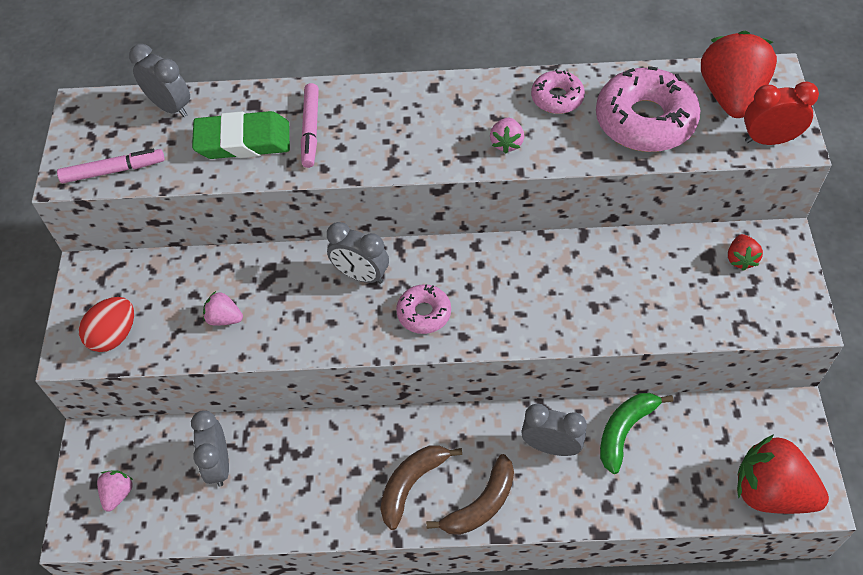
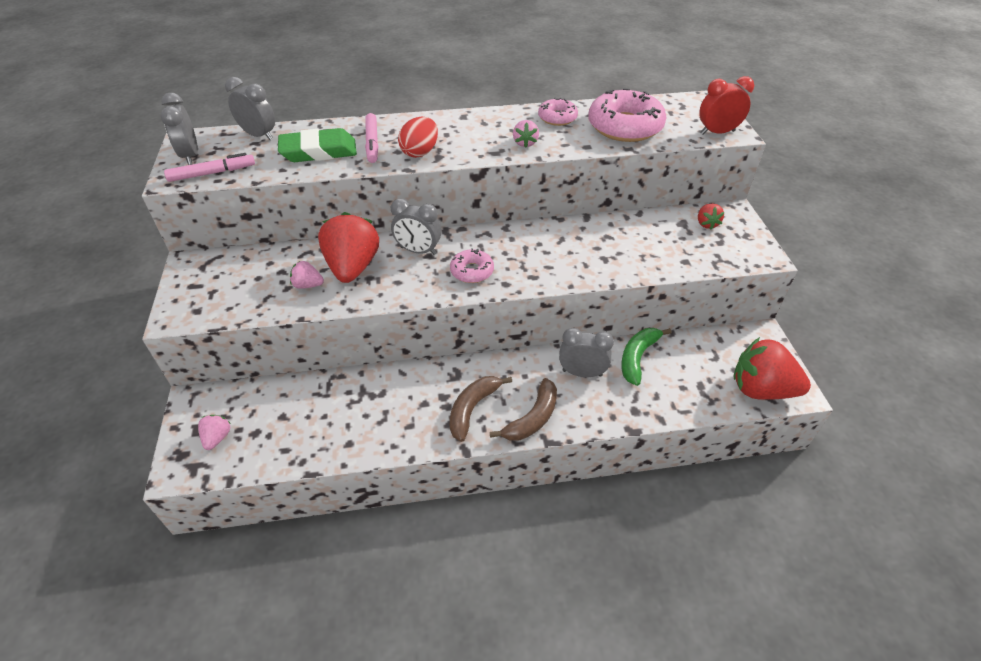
camera: 10 degrees left, 10 degrees down
red egg [79,297,134,352] -> red egg moved to [398,117,438,158]
grey clock [191,410,229,487] -> grey clock moved to [160,93,198,165]
red strawberry [701,31,777,118] -> red strawberry moved to [318,212,379,283]

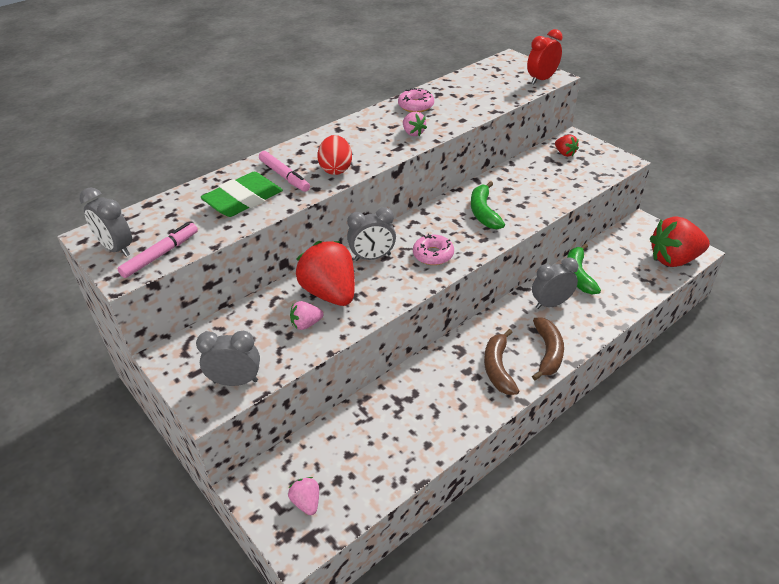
camera: 30 degrees left, 5 degrees down
grey clock [225,77,275,140] -> grey clock moved to [196,331,260,386]
pink donut [588,88,667,142] -> none
none -> green banana [471,181,505,229]

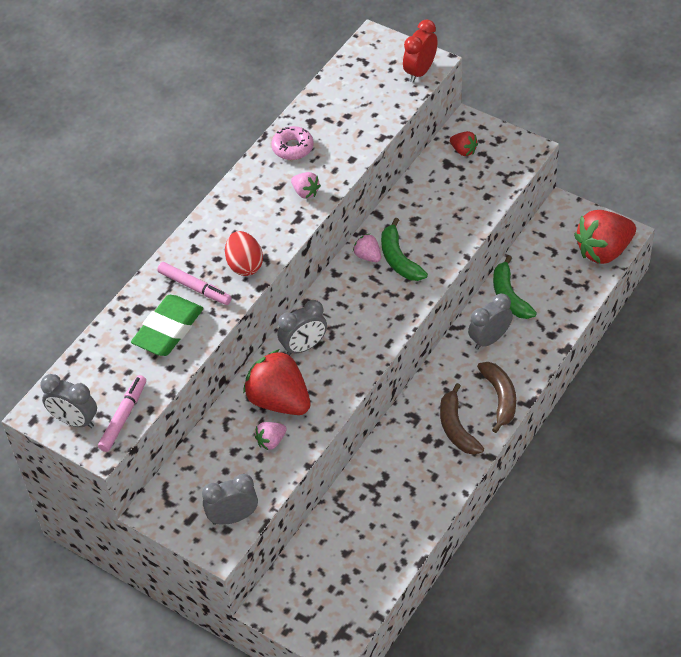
camera: 15 degrees left, 10 degrees up
pink strawberry [288,477,319,515] -> pink strawberry moved to [353,234,381,262]
pink donut [413,234,454,265] -> none

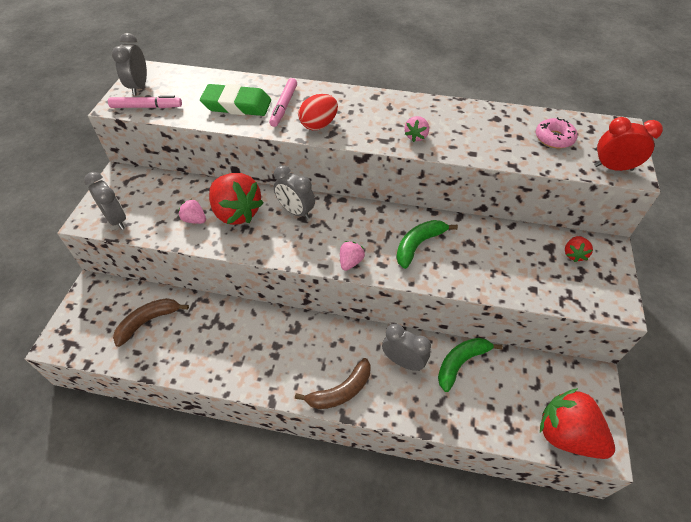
camera: 65 degrees right, 0 degrees up
red strawberry [243,349,311,415] -> red strawberry turned 120 degrees clockwise [209,173,263,225]
pink donut [272,126,314,160] -> pink donut moved to [536,117,578,149]
pink strawberry [353,234,381,262] -> pink strawberry moved to [340,241,365,271]
brown banana [440,383,484,455] -> brown banana moved to [113,298,189,347]

